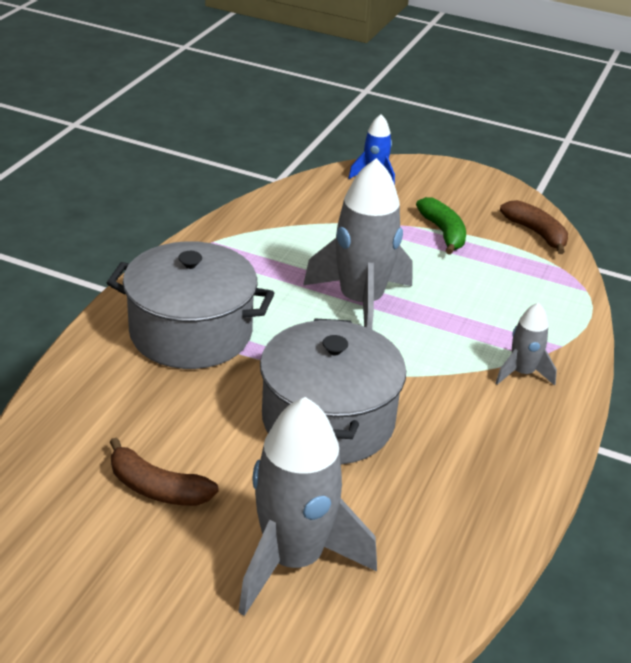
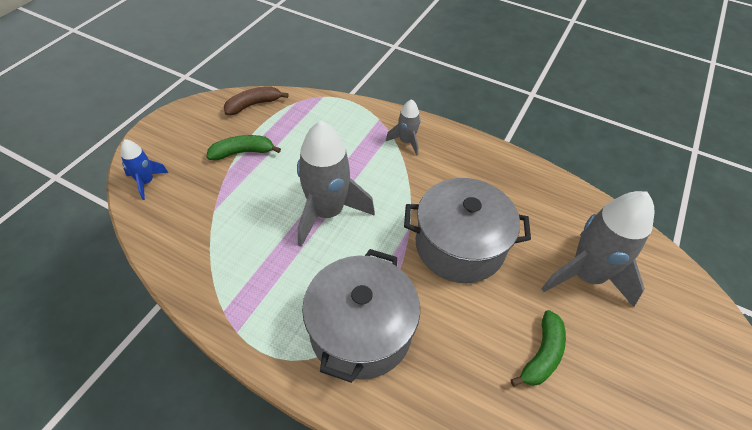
camera: 85 degrees left, 15 degrees up
brown banana [110,438,219,506] -> green banana [511,310,566,387]

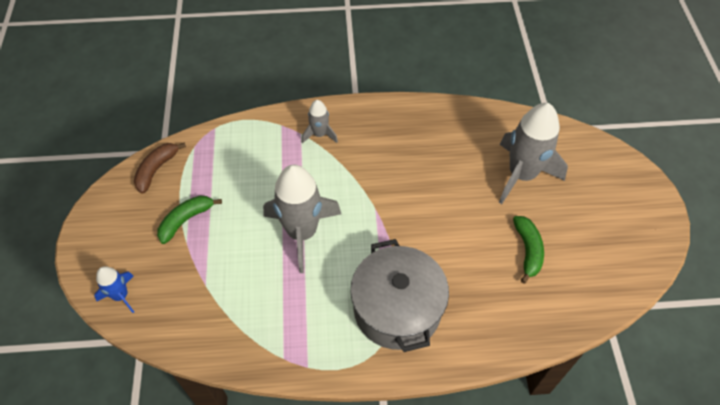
camera: 30 degrees left, 5 degrees up
grey pot [404,178,531,283] -> none

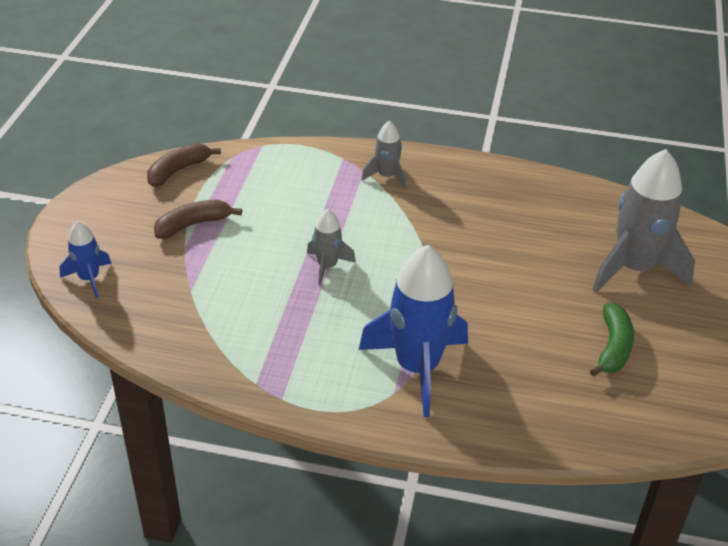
camera: 15 degrees right, 15 degrees down
green banana [157,196,222,244] -> brown banana [154,200,242,239]
grey rocket [263,165,341,273] -> grey rocket [307,209,356,286], size x0.50
grey pot [351,239,449,352] -> blue rocket [359,245,468,417]

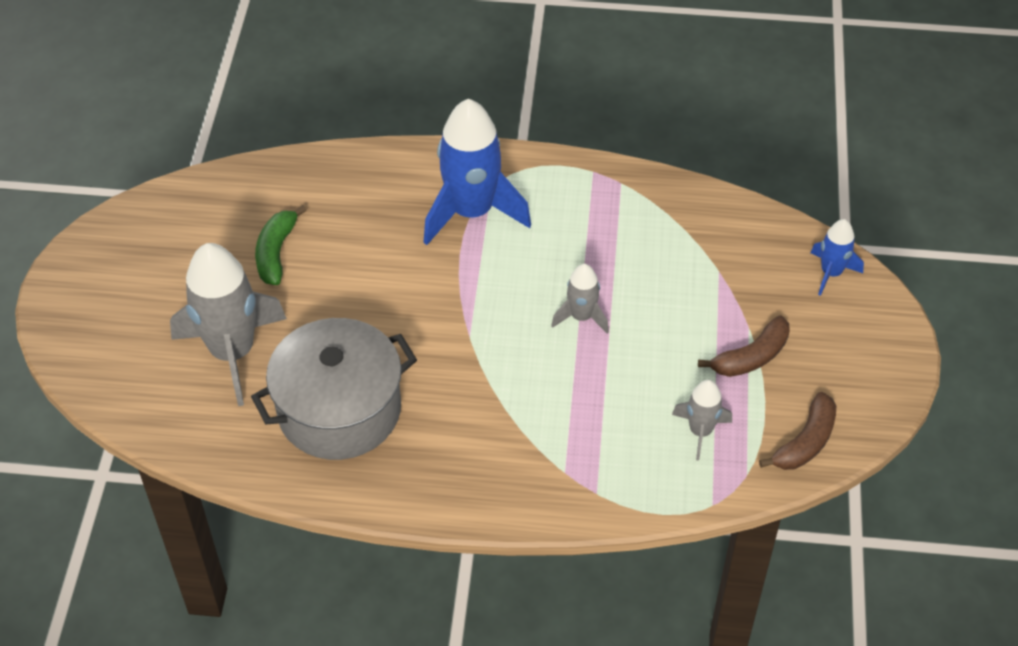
camera: 175 degrees right, 10 degrees up
grey rocket [361,121,406,189] -> grey rocket moved to [672,380,732,461]
none -> grey pot [251,318,417,460]

